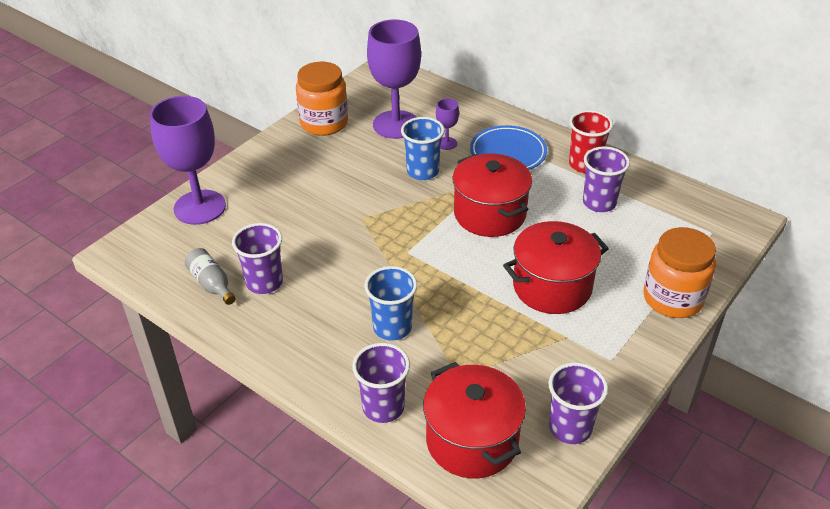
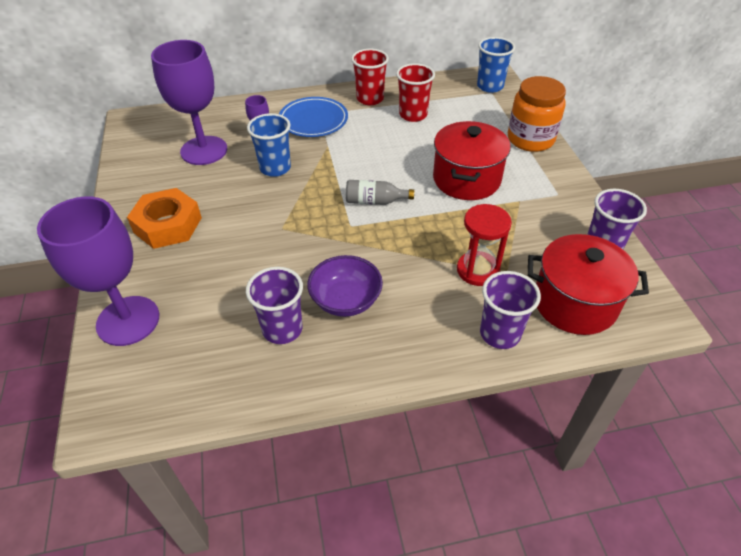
camera: 50 degrees left, 5 degrees up
grey bottle [184,248,236,305] -> grey bottle moved to [346,180,414,205]
orange jar [296,62,348,136] -> none
blue cup [364,266,417,341] -> blue cup moved to [477,37,515,93]
red pot [453,154,532,237] -> none
purple cup [583,146,630,212] -> red cup [396,63,435,122]
none -> orange nut [127,188,202,249]
none -> purple bowl [307,255,383,317]
none -> red hourglass [457,204,512,286]

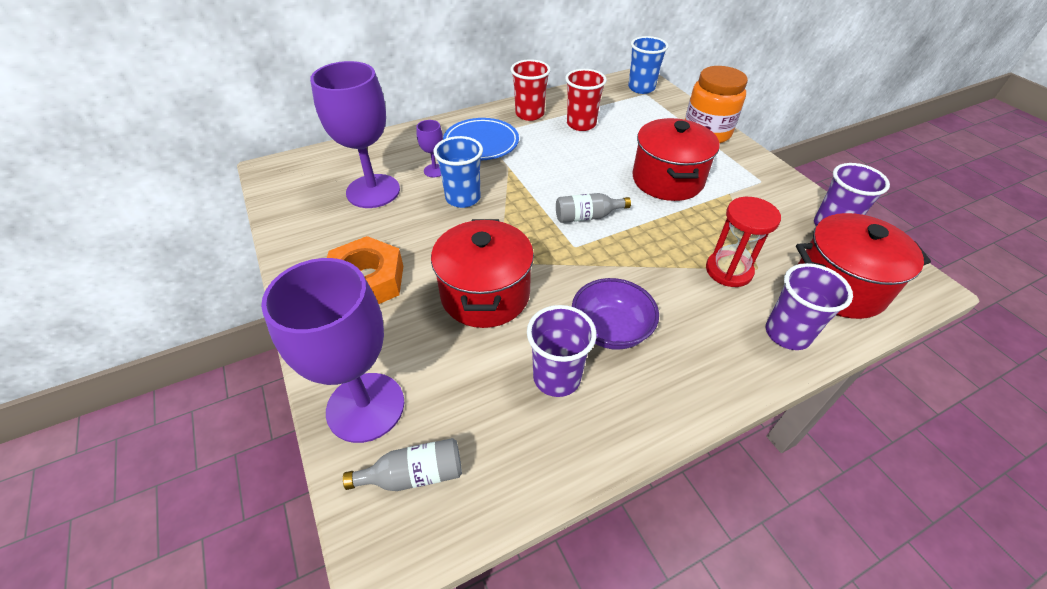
camera: 15 degrees left, 0 degrees up
none -> grey bottle [343,438,462,491]
none -> red pot [431,219,534,328]

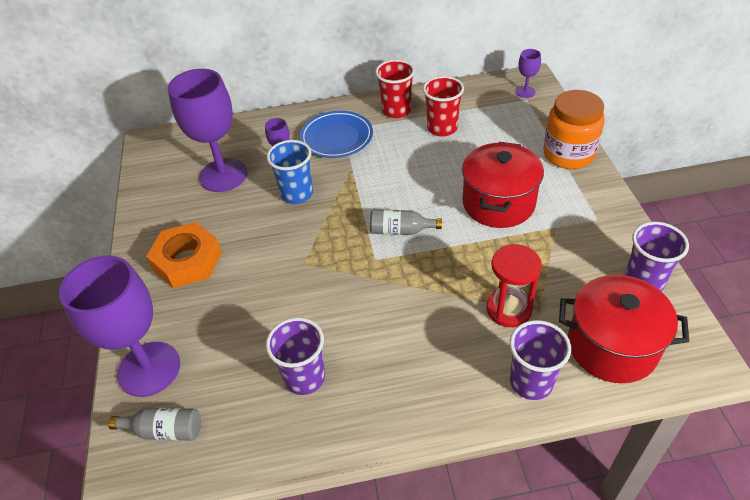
camera: 20 degrees right, 0 degrees up
red pot [431,219,534,328] -> none
purple bowl [572,278,659,350] -> none
blue cup [628,36,669,94] -> purple goblet [516,49,541,98]

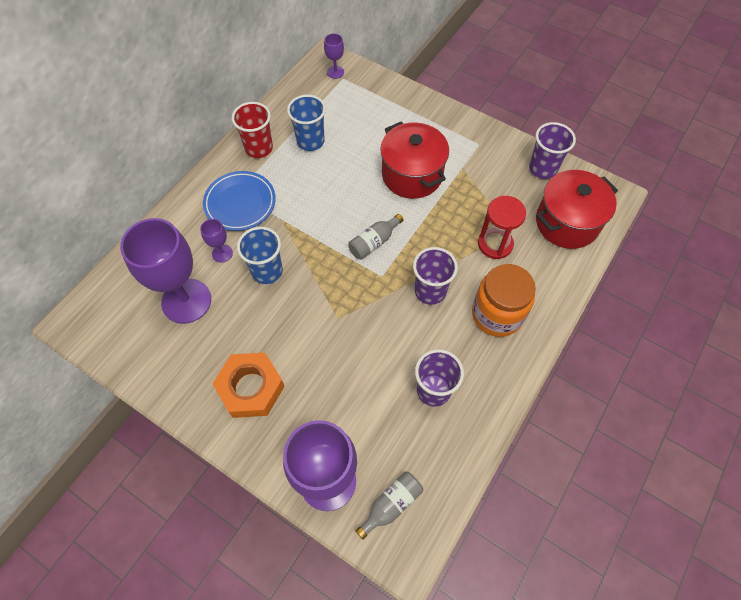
camera: 50 degrees left, 15 degrees up
red cup [423,76,464,137] -> blue cup [287,95,326,151]
purple cup [510,320,571,400] -> purple cup moved to [413,247,458,305]
orange jar [543,90,605,169] -> orange jar moved to [472,264,536,337]

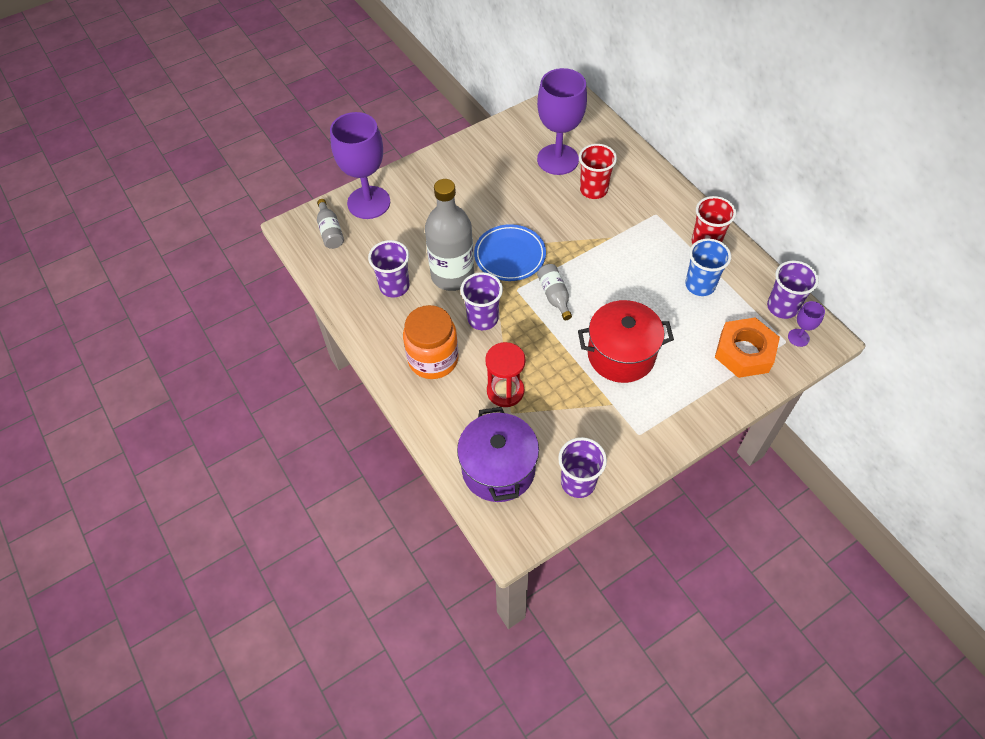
camera: 115 degrees right, 5 degrees down
purple goblet [200,219,233,263] -> red cup [579,144,617,199]
blue plate [203,171,276,231] -> blue plate moved to [474,224,546,281]
orange nut [212,353,285,418] -> orange nut moved to [715,317,780,378]
blue cup [237,227,283,284] -> none
red pot [536,170,618,249] -> purple pot [457,407,539,502]
none -> grey bottle [425,179,474,291]
none -> purple cup [767,260,819,319]

